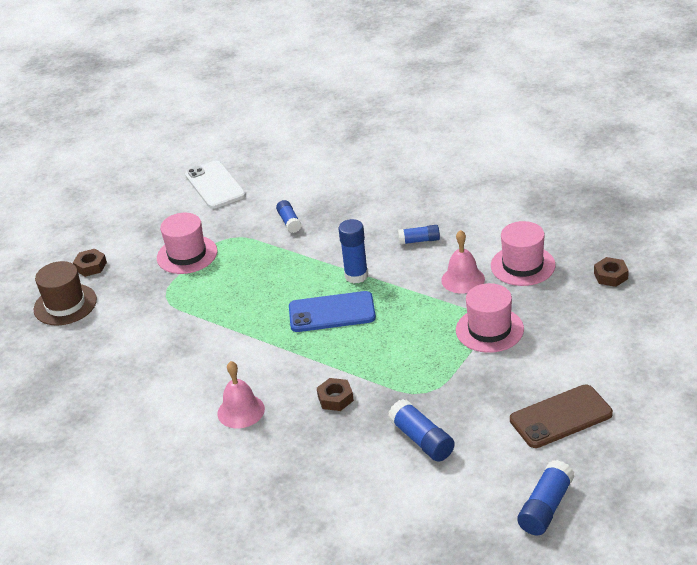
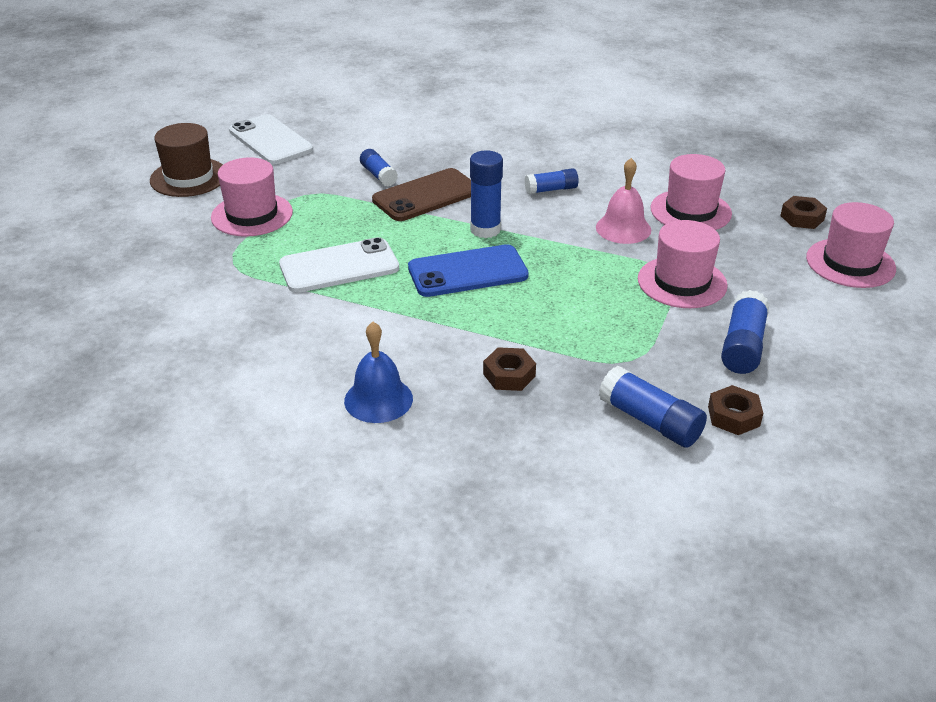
camera: 15 degrees left, 0 degrees up
brown hat [34,261,97,325] -> brown hat moved to [150,123,223,197]
brown nut [73,249,107,277] -> brown nut moved to [708,385,763,435]
pink bell [217,361,265,428] -> blue bell [344,322,413,423]
brown phone [510,385,613,448] -> brown phone moved to [372,168,471,221]
blue glue stick [517,460,575,535] -> blue glue stick moved to [721,290,770,374]
none -> white phone [279,237,399,293]
none -> pink hat [806,202,896,288]

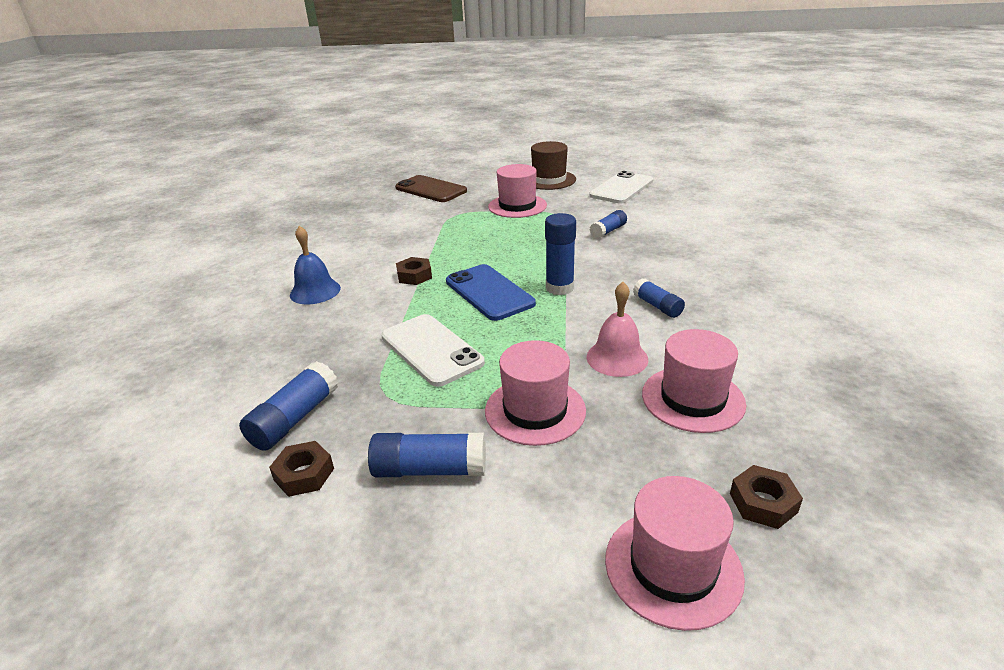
camera: 75 degrees right, 5 degrees down
white phone [279,237,399,293] -> white phone moved to [381,314,485,387]
brown phone [372,168,471,221] -> brown phone moved to [395,175,467,202]
brown nut [483,347,536,391] -> brown nut moved to [396,257,432,285]

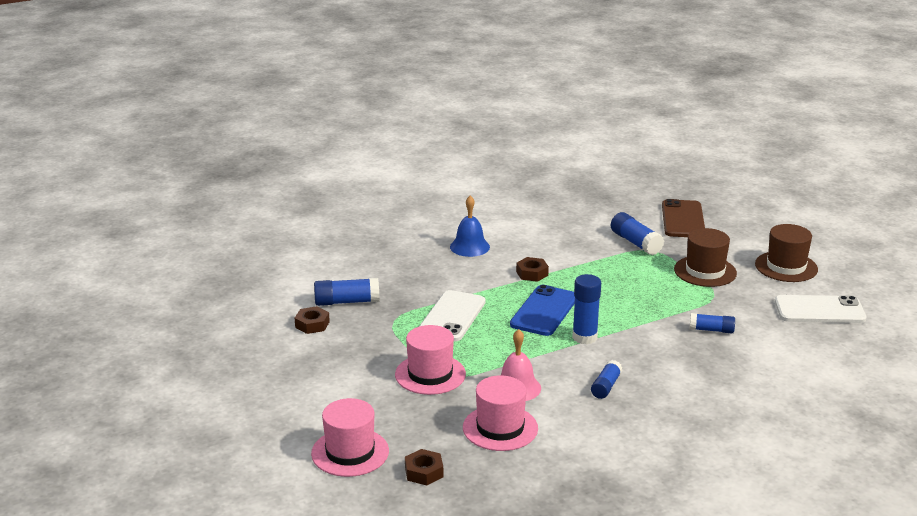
camera: 55 degrees right, 5 degrees down
blue glue stick [368,433,486,477] -> blue glue stick moved to [611,212,664,255]
pink hat [488,164,547,218] -> brown hat [674,228,737,287]

